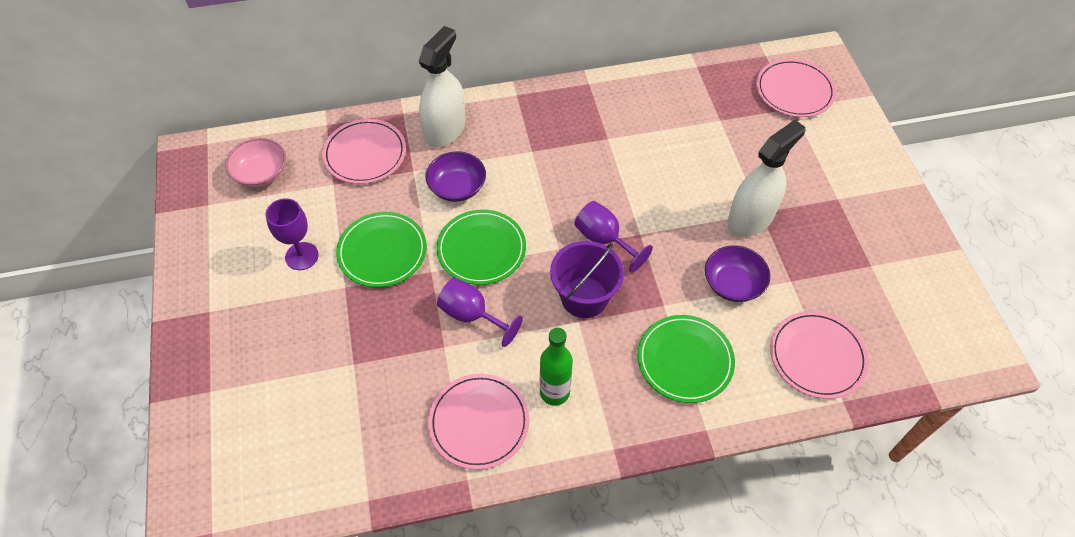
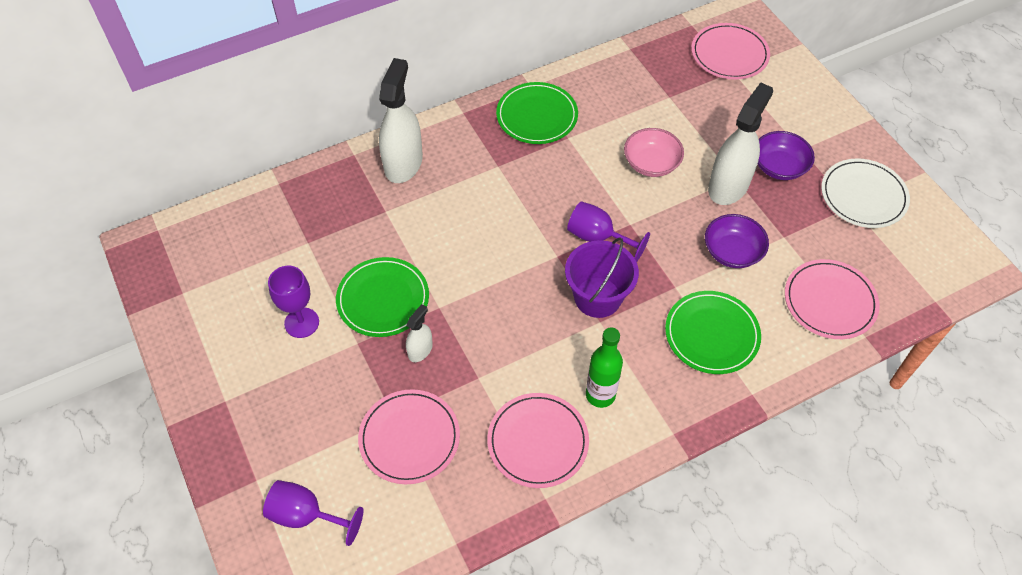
camera: 15 degrees left, 0 degrees up
pink bowl [225,138,286,187] -> pink bowl moved to [624,128,684,177]
pink plate [322,119,406,184] -> pink plate moved to [358,389,460,484]
purple bowl [426,151,486,202] -> purple bowl moved to [758,131,815,180]
green plate [436,210,526,285] -> green plate moved to [496,82,578,144]
purple goblet [437,278,523,347] -> purple goblet moved to [263,480,364,546]
none -> white spray bottle [406,304,433,362]
none -> white plate [821,158,910,228]

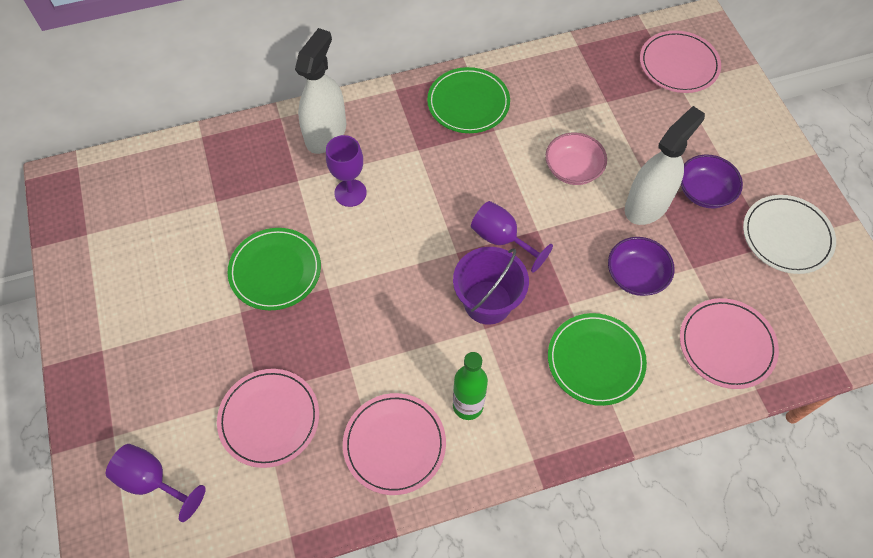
camera: 10 degrees right, 5 degrees up
purple goblet [268,266,319,338] -> purple goblet moved to [326,135,367,207]
white spray bottle [406,304,433,362] -> none

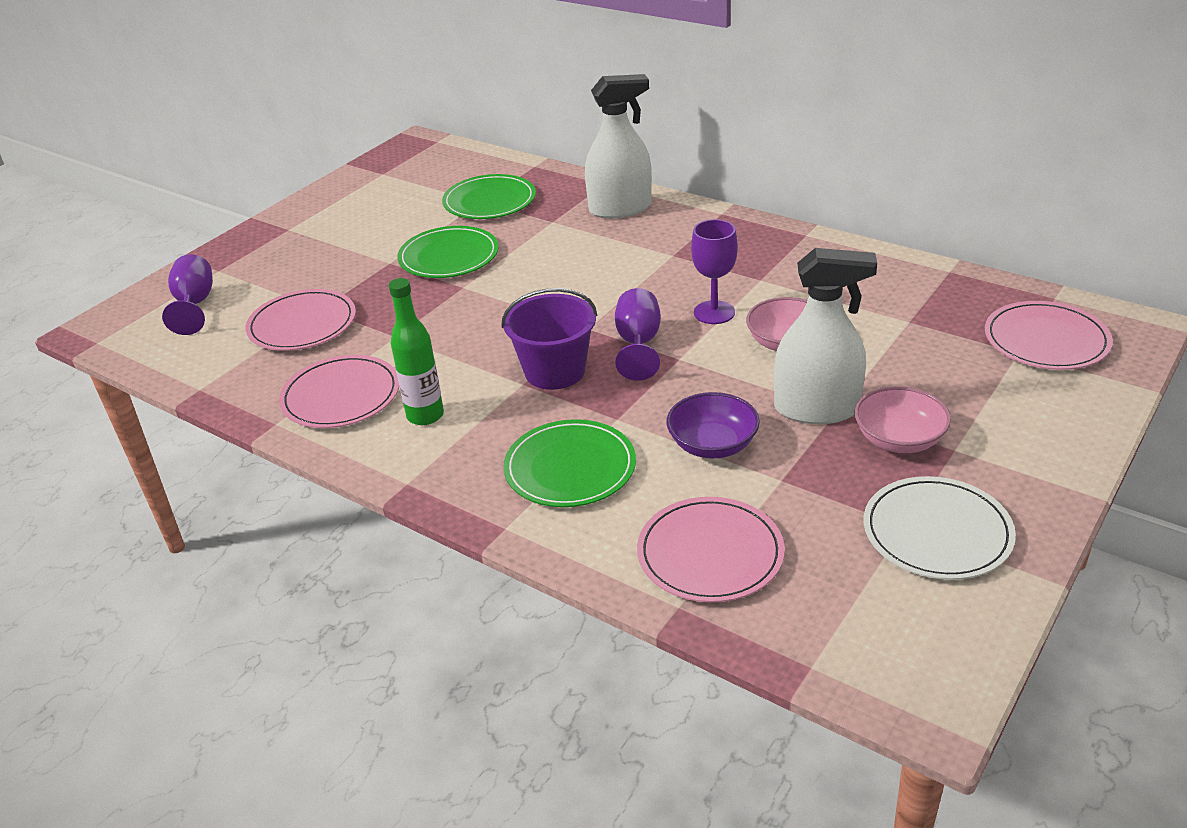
camera: 55 degrees right, 25 degrees down
purple goblet [326,135,367,207] -> purple goblet moved to [691,219,738,324]
green plate [427,67,510,133] -> green plate moved to [442,174,536,219]
purple bowl [681,155,743,208] -> pink bowl [854,386,951,453]

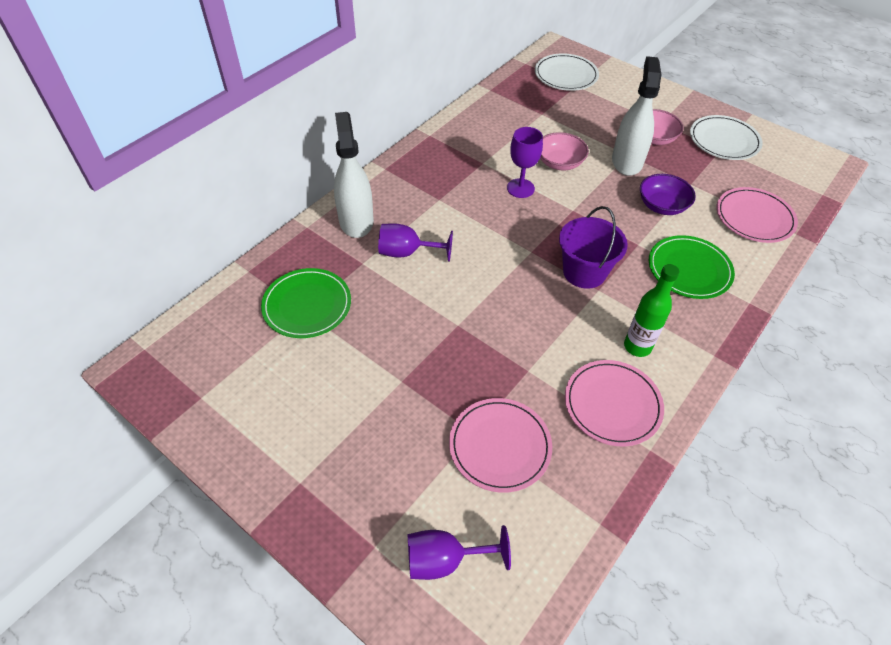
camera: 90 degrees left, 15 degrees up
green plate [397,226,499,278] -> none
purple goblet [615,288,661,381] -> purple goblet moved to [378,223,453,262]
pink plate [985,301,1113,370] -> white plate [535,53,599,91]

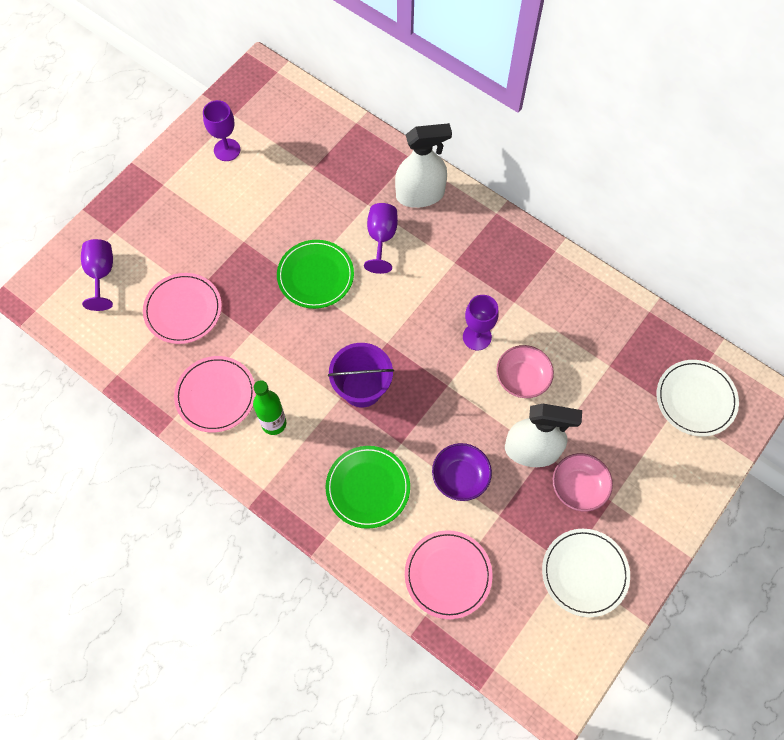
camera: 90 degrees right, 15 degrees up
green plate [261,268,351,338] -> green plate moved to [277,240,354,309]
none -> purple goblet [203,100,240,161]

